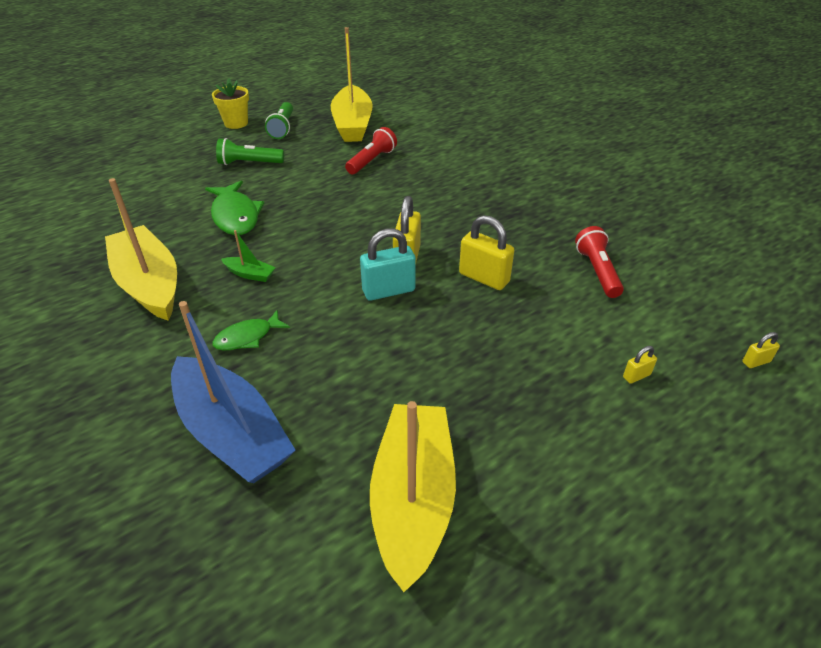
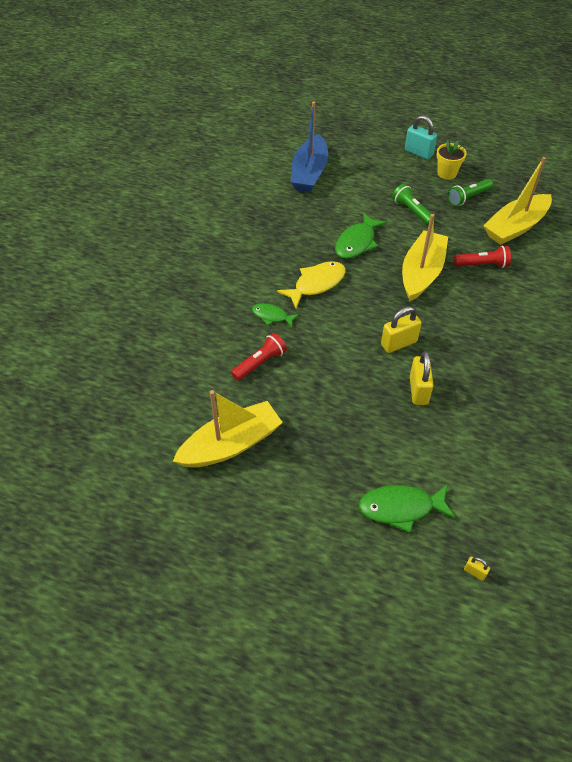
camera: 55 degrees right, 10 degrees up
yellow boat [105,178,177,321] -> yellow boat moved to [402,214,448,301]
blue boat [171,301,296,483] -> blue boat moved to [291,102,328,192]
green boat [221,230,276,282] -> yellow fish [277,261,346,308]
turquoise padlock [360,228,416,301] -> turquoise padlock moved to [405,115,437,159]
red flashlight [575,226,624,298] -> red flashlight moved to [231,333,287,381]
yellow padlock [623,346,657,384] -> green fish [359,485,455,533]

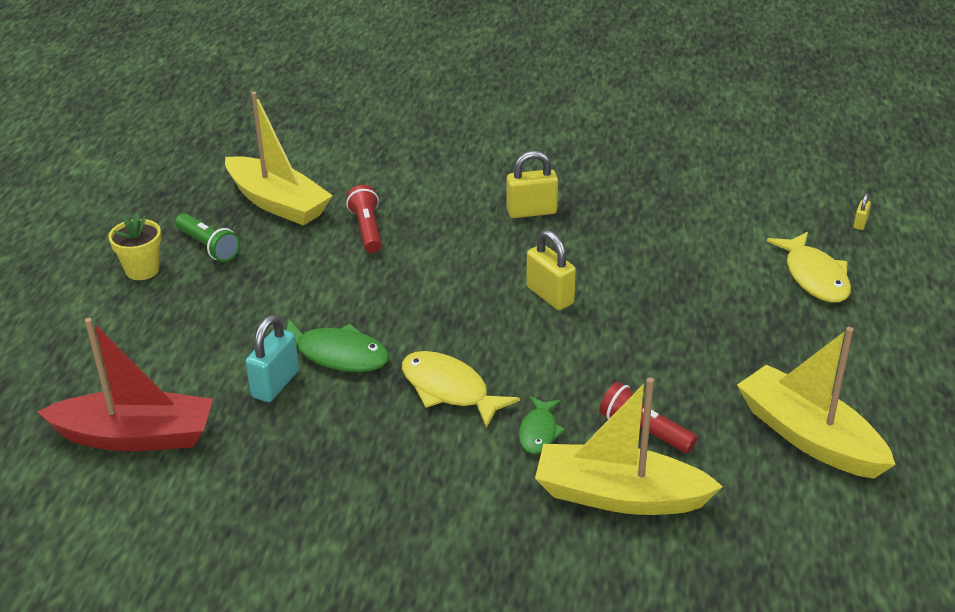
camera: 100 degrees left, 15 degrees down
blue boat [291,102,328,192] -> red boat [37,318,213,451]
green fish [359,485,455,533] -> yellow fish [767,232,851,302]
green flashlight [392,184,436,225] -> none
yellow boat [402,214,448,301] -> yellow boat moved to [535,377,723,515]
turquoise padlock [405,115,437,159] -> turquoise padlock moved to [245,315,299,402]
yellow padlock [410,351,434,405] -> yellow padlock moved to [507,151,558,218]

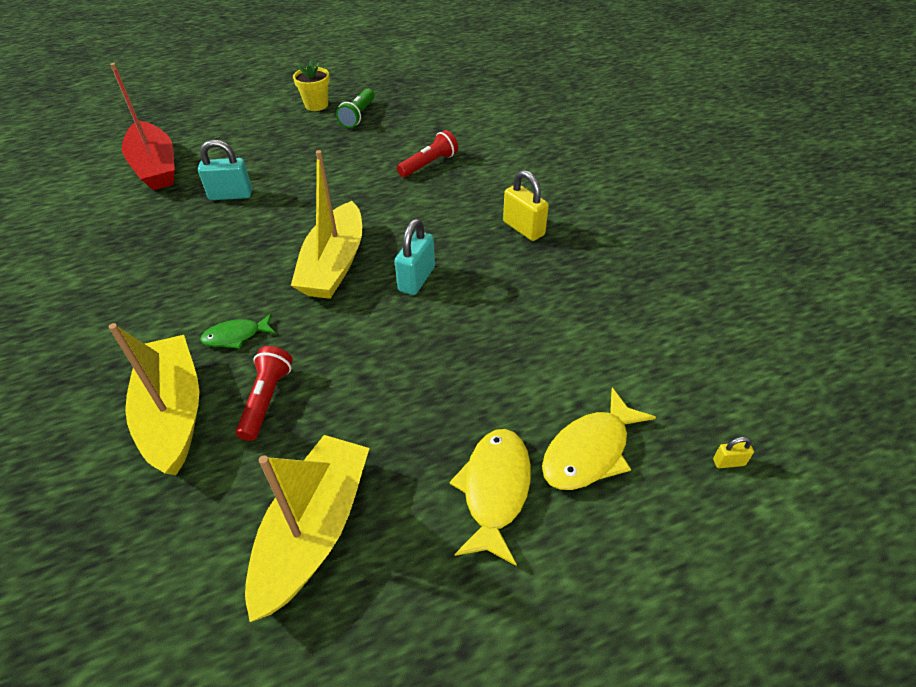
camera: 60 degrees right, 10 degrees up
yellow boat [225,92,333,226] -> yellow boat moved to [291,150,362,299]
green fish [286,319,390,372] -> none
yellow fish [402,351,520,429] -> yellow fish moved to [449,429,531,566]
yellow padlock [526,230,576,310] -> turquoise padlock [395,219,435,295]

